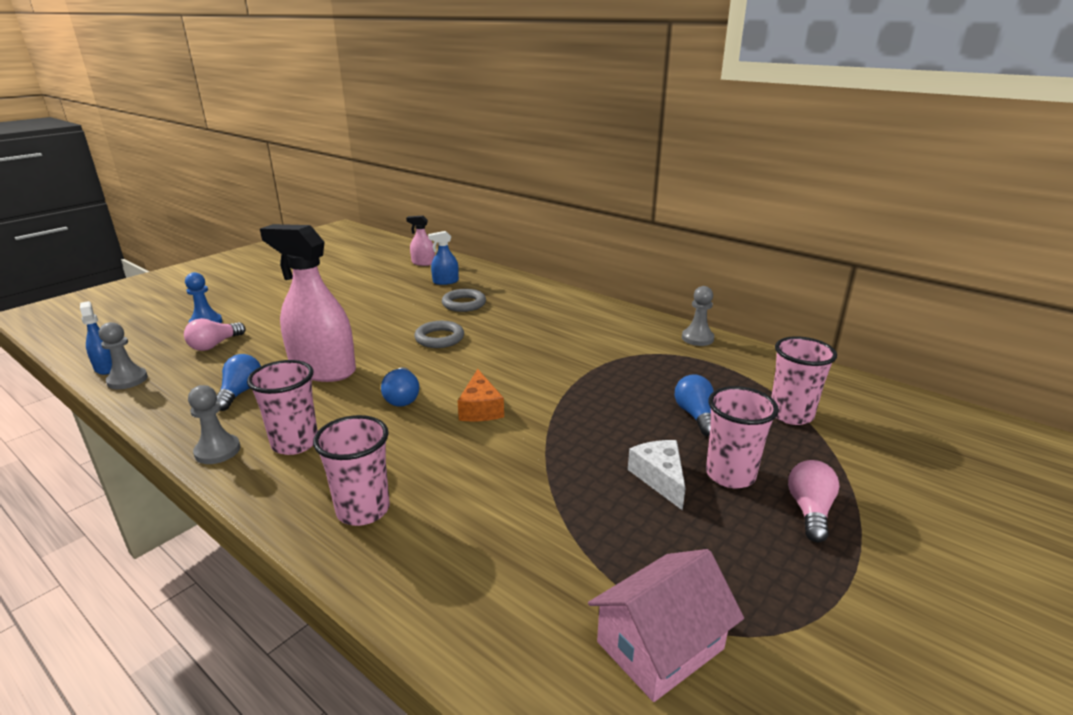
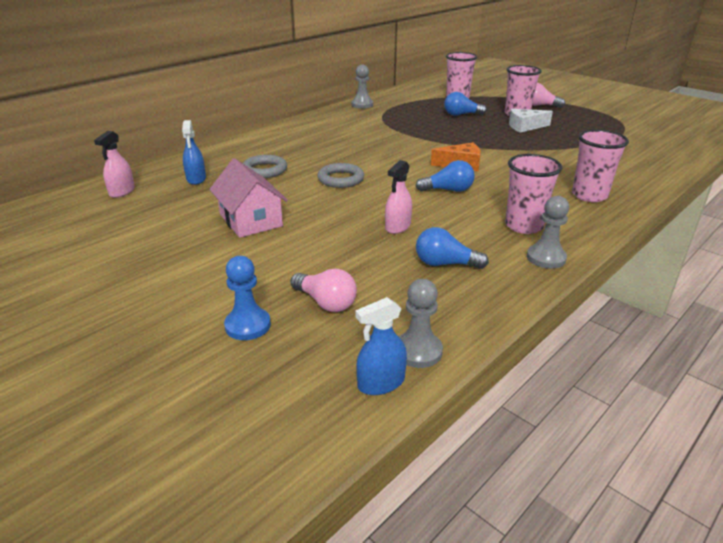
camera: 85 degrees left, 5 degrees up
pink spray bottle [260,224,356,382] -> pink spray bottle [385,160,412,234], size x0.46
pink house [588,549,744,702] -> pink house moved to [209,158,288,238]

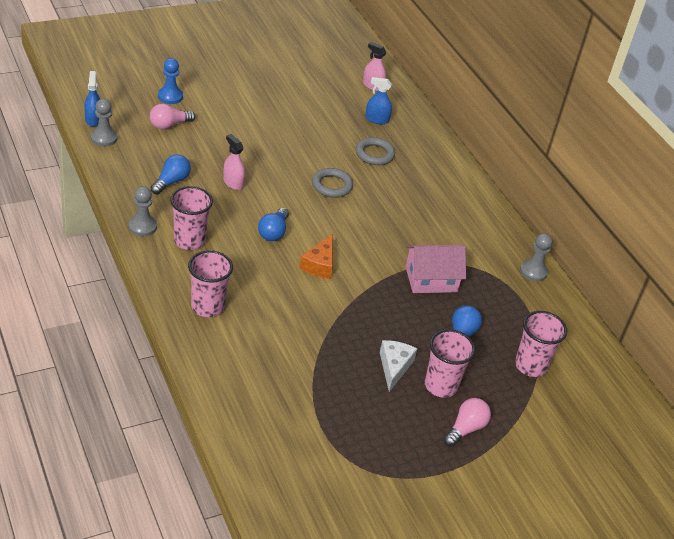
camera: 105 degrees right, 10 degrees up
pink house [209,158,288,238] -> pink house moved to [405,245,466,293]

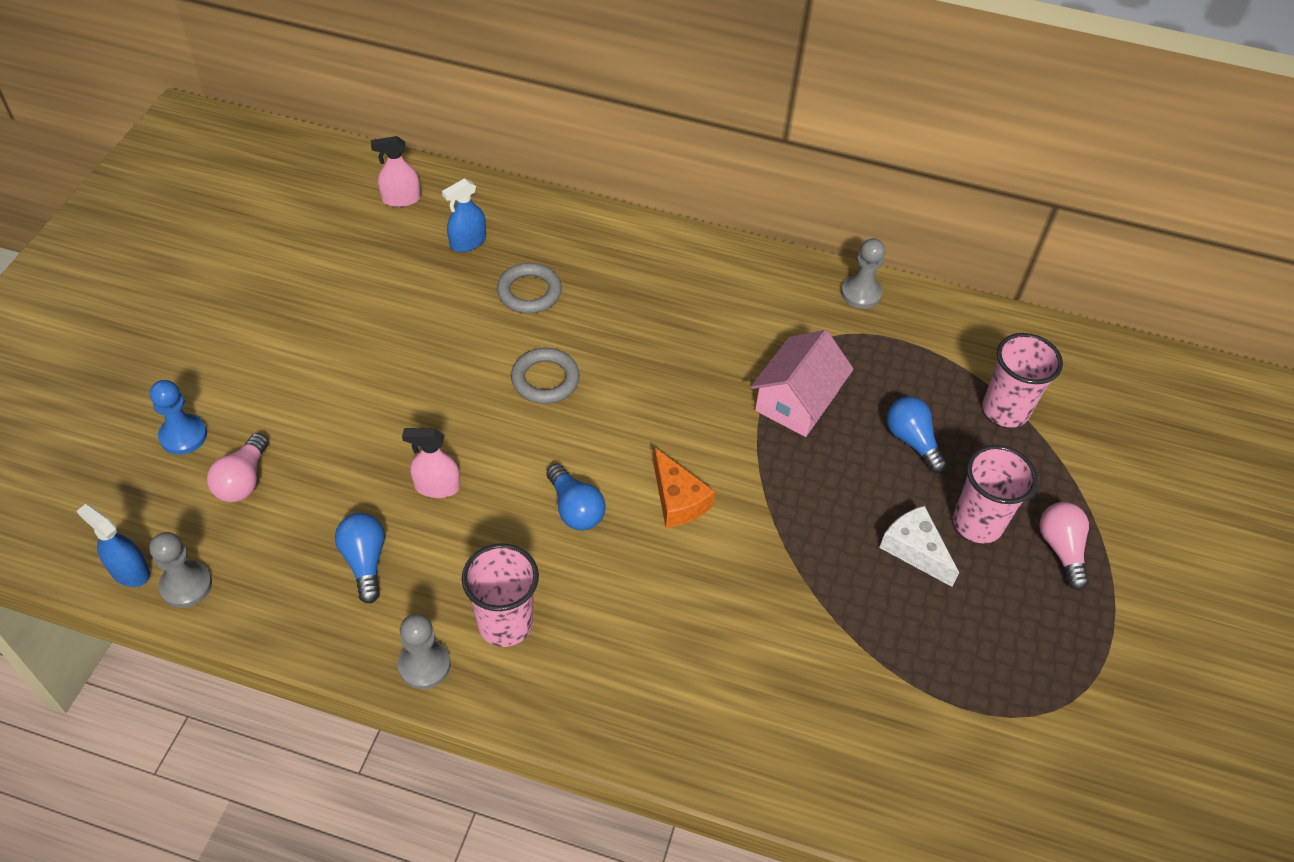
camera: 45 degrees left, 10 degrees up
pink cup [188,250,233,317] -> none

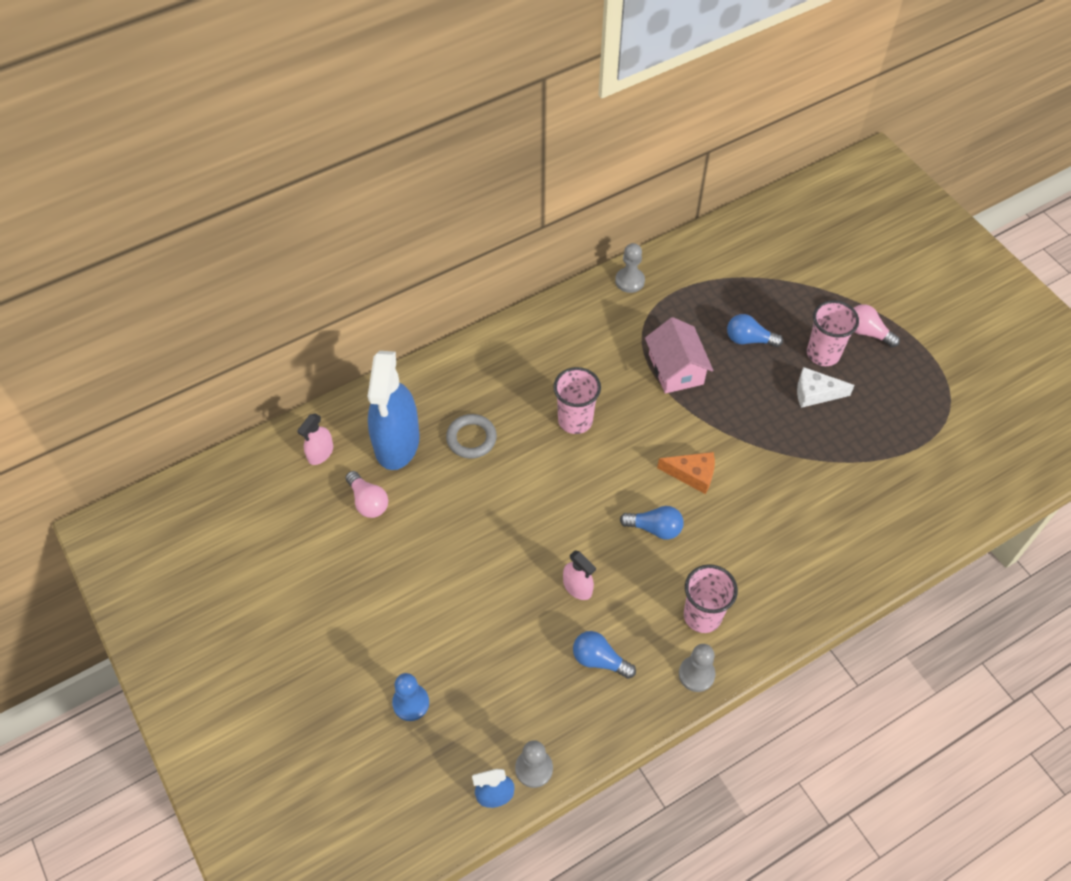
camera: 45 degrees left, 5 degrees up
pink light bulb [207,433,269,502] -> pink light bulb moved to [346,471,388,518]
pink spray bottle [402,428,460,498] -> pink spray bottle turned 90 degrees counterclockwise [563,550,596,600]
blue spray bottle [442,178,486,252] -> blue spray bottle [368,351,420,470], size x2.17
grey ring [511,348,580,404] -> none
pink cup [982,333,1063,428] -> pink cup moved to [553,367,601,434]

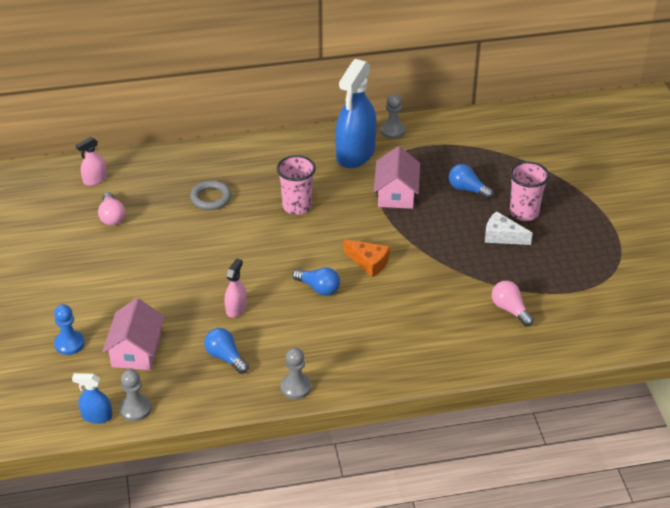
camera: 20 degrees right, 15 degrees down
blue spray bottle [368,351,420,470] -> blue spray bottle moved to [335,59,377,168]
pink spray bottle [563,550,596,600] -> pink spray bottle turned 135 degrees counterclockwise [225,258,247,318]
pink cup [684,564,738,633] -> none
pink light bulb [853,304,900,347] -> pink light bulb moved to [492,281,534,326]
none -> pink house [102,298,164,370]

